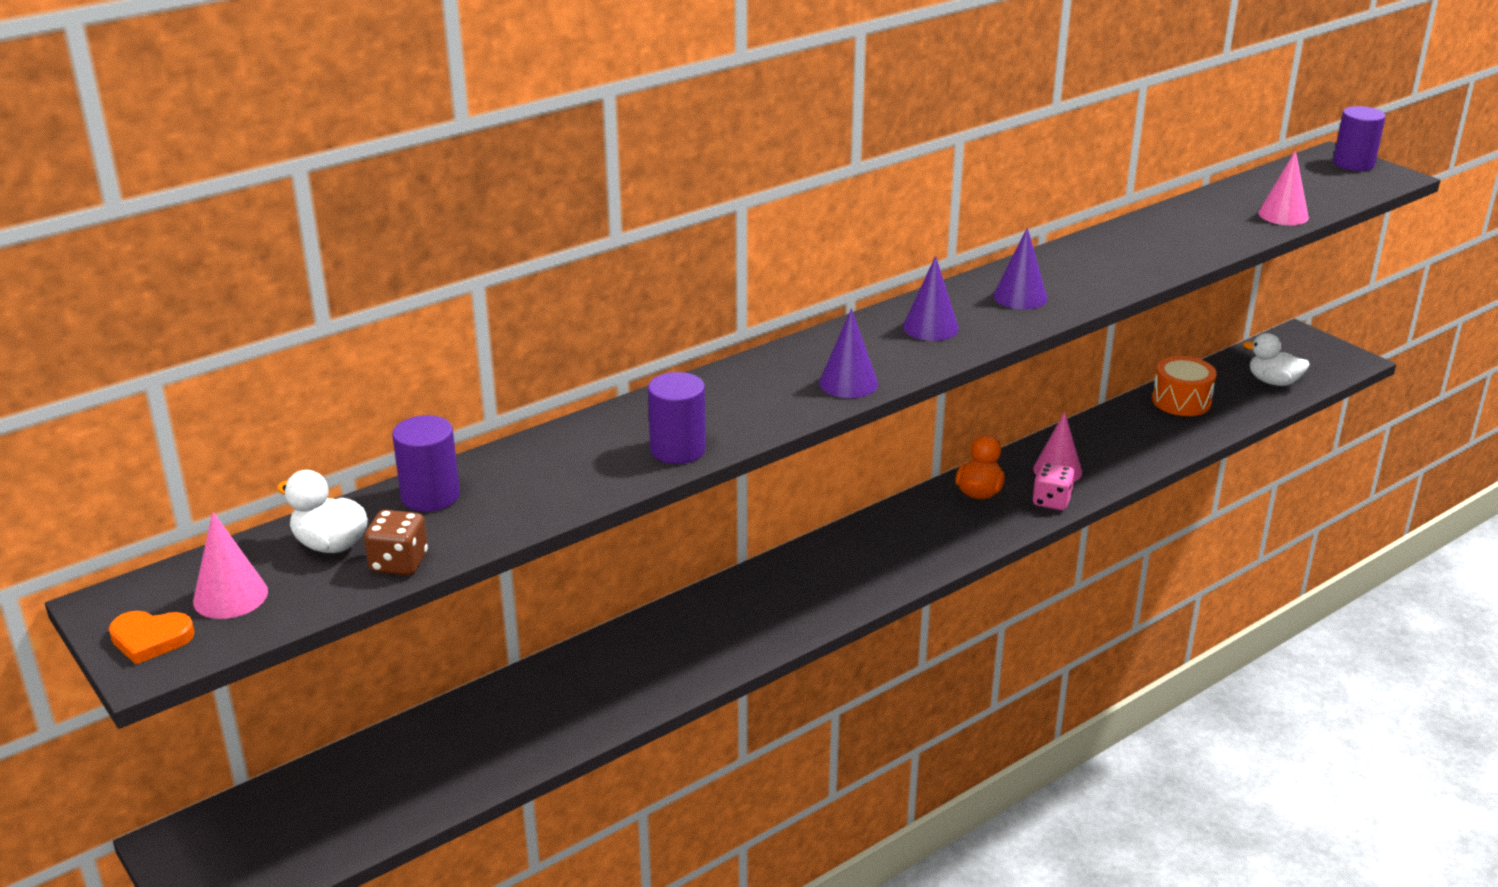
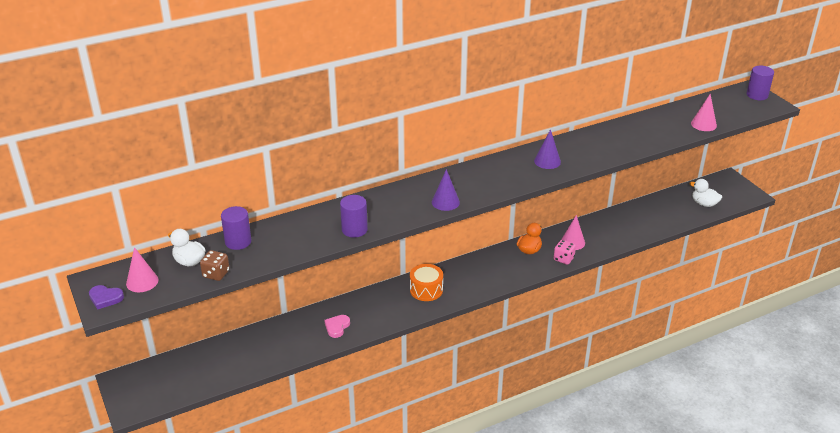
camera: 10 degrees right, 5 degrees up
orange heart [109,611,195,664] -> purple heart [89,285,124,310]
purple cone [903,256,959,341] -> none
orange drum [1152,356,1217,416] -> orange drum moved to [410,264,443,301]
none -> pink heart [324,315,350,338]

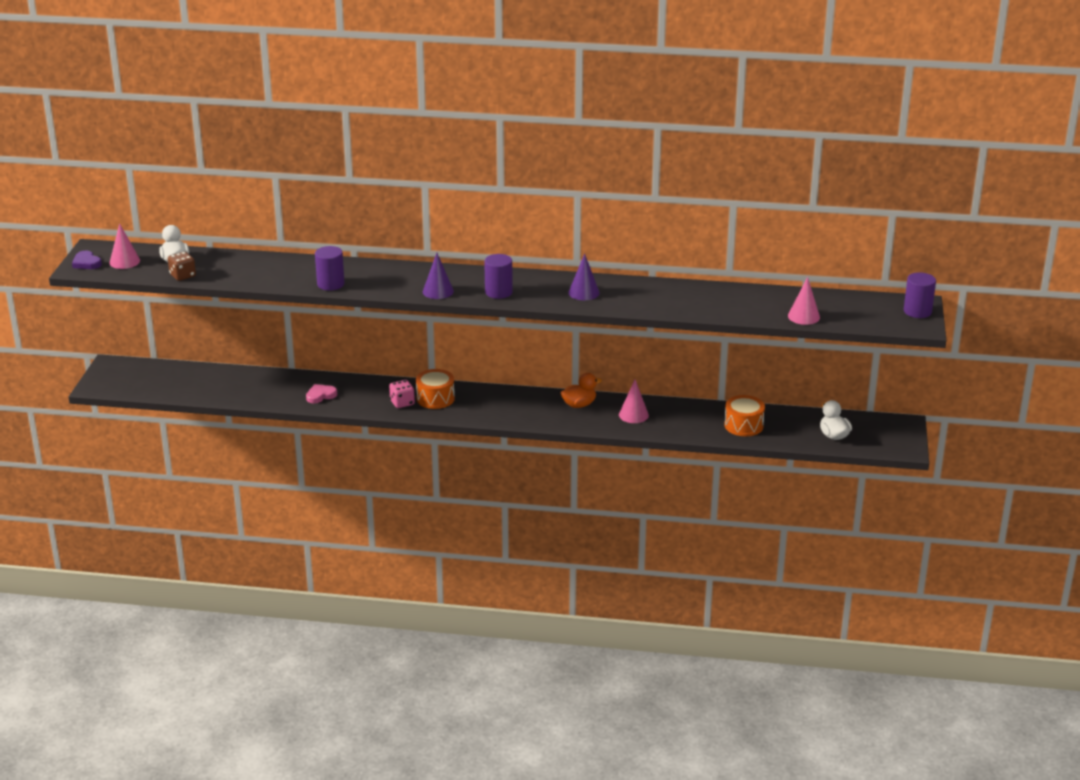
camera: 35 degrees right, 5 degrees down
purple cylinder [221,206,251,250] -> purple cylinder moved to [484,254,513,299]
pink dice [554,240,576,265] -> pink dice moved to [389,380,415,408]
none -> orange drum [724,395,765,436]

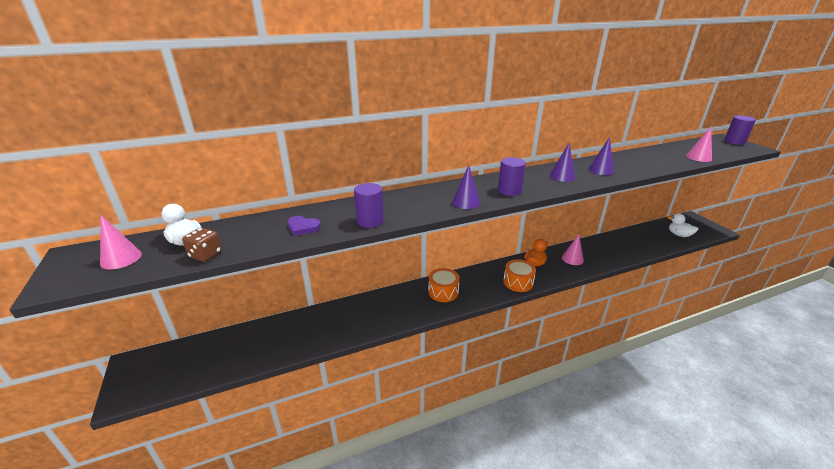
camera: 30 degrees left, 0 degrees up
purple heart [72,251,102,269] -> purple heart moved to [287,216,321,236]
pink heart [306,384,337,403] -> none
pink dice [389,380,415,408] -> none
orange drum [724,395,765,436] -> orange drum moved to [503,259,536,292]
none -> purple cone [588,137,614,175]

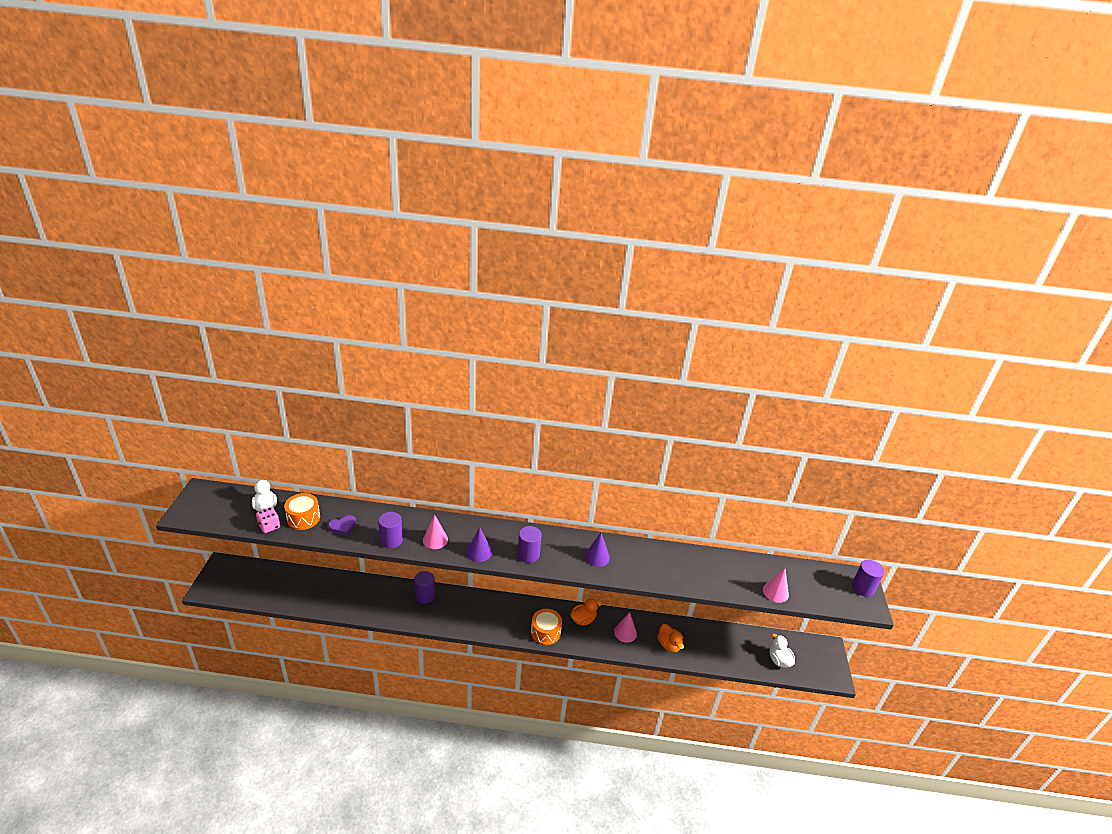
camera: 25 degrees right, 5 degrees up
pink cone [100,215,142,269] -> pink cone moved to [423,514,448,549]
brown dice [182,228,222,262] -> pink dice [256,507,280,533]
purple heart [287,216,321,236] -> purple heart turned 75 degrees counterclockwise [328,515,356,535]
orange drum [428,268,460,302] -> orange drum moved to [284,493,320,530]
purple cone [588,137,614,175] -> none
none -> purple cylinder [414,571,435,604]
none -> orange duck [657,624,684,653]

